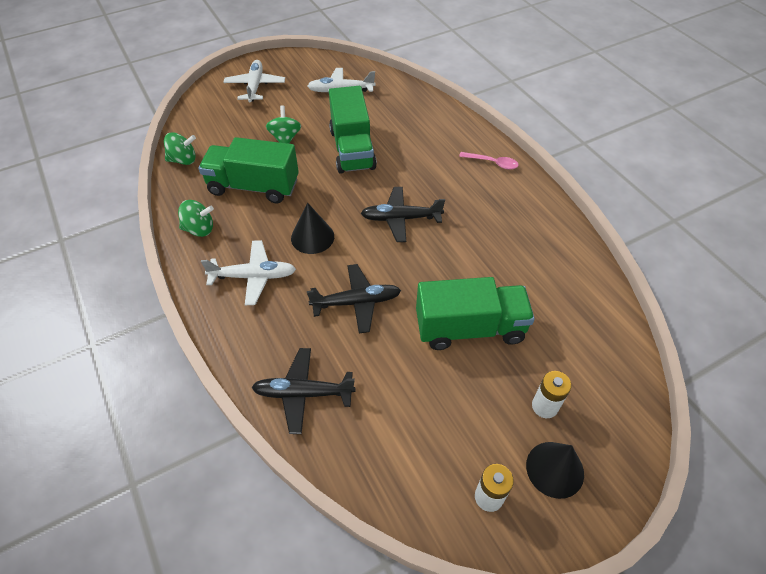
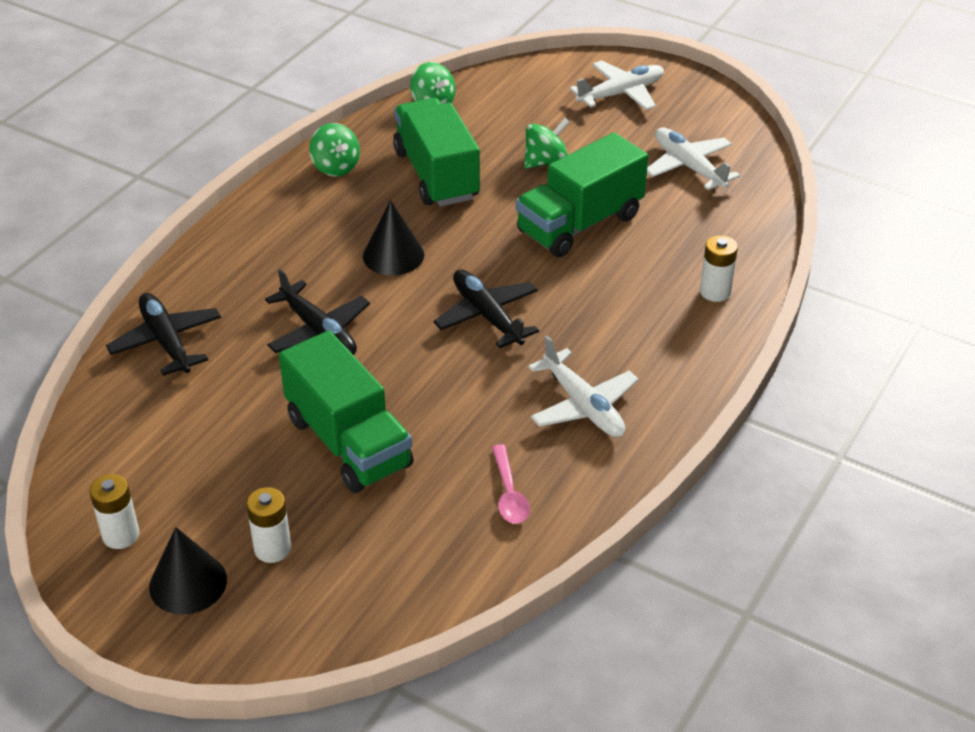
camera: 60 degrees right, 10 degrees down
white plane [201,240,296,305] -> white plane moved to [528,336,639,437]
pink spoon [459,152,519,169] -> pink spoon moved to [492,444,530,524]
none -> white battery [700,235,738,302]

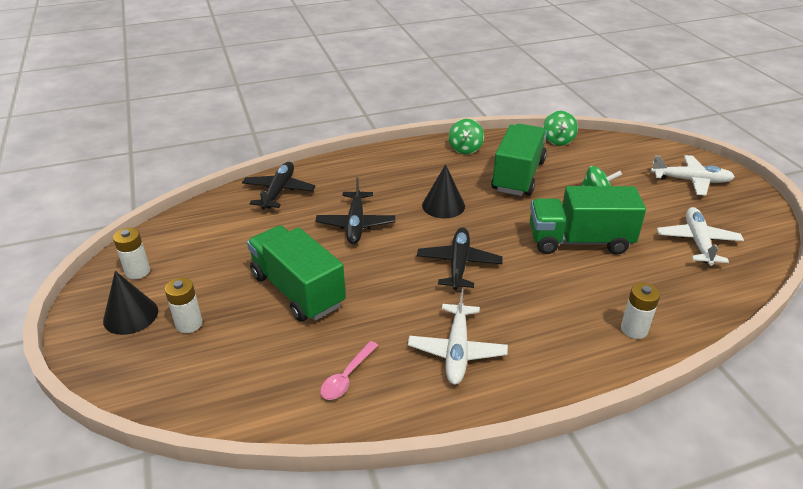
camera: 40 degrees right, 5 degrees down
green truck [279,331,414,493] -> green truck turned 135 degrees clockwise [247,225,346,322]

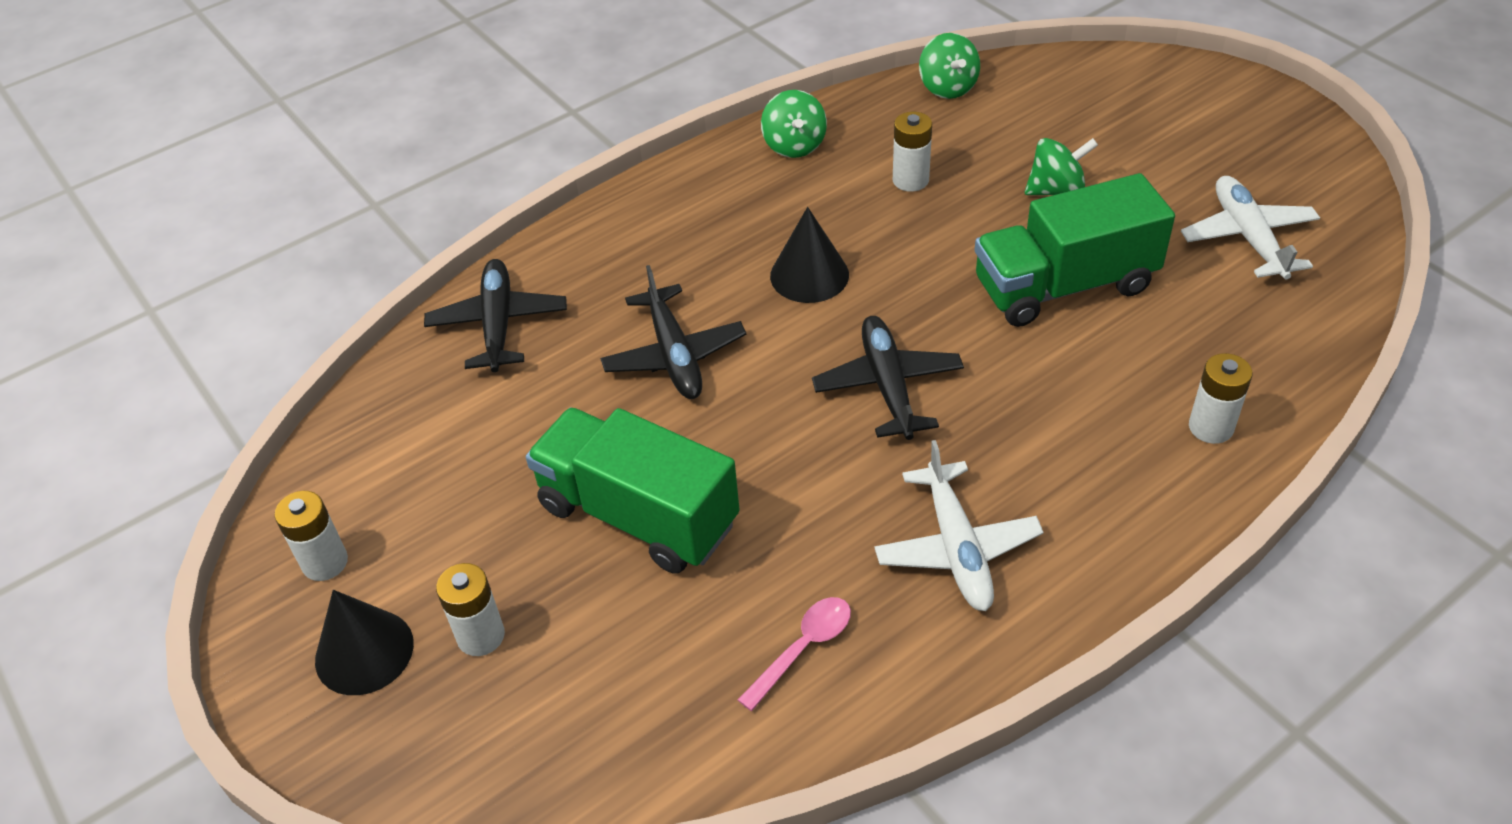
camera: 15 degrees left, 10 degrees up
pink spoon [320,341,378,400] -> pink spoon turned 150 degrees counterclockwise [738,597,851,711]
green truck [491,124,547,196] -> white battery [893,112,932,192]
white plane [651,155,735,196] -> none

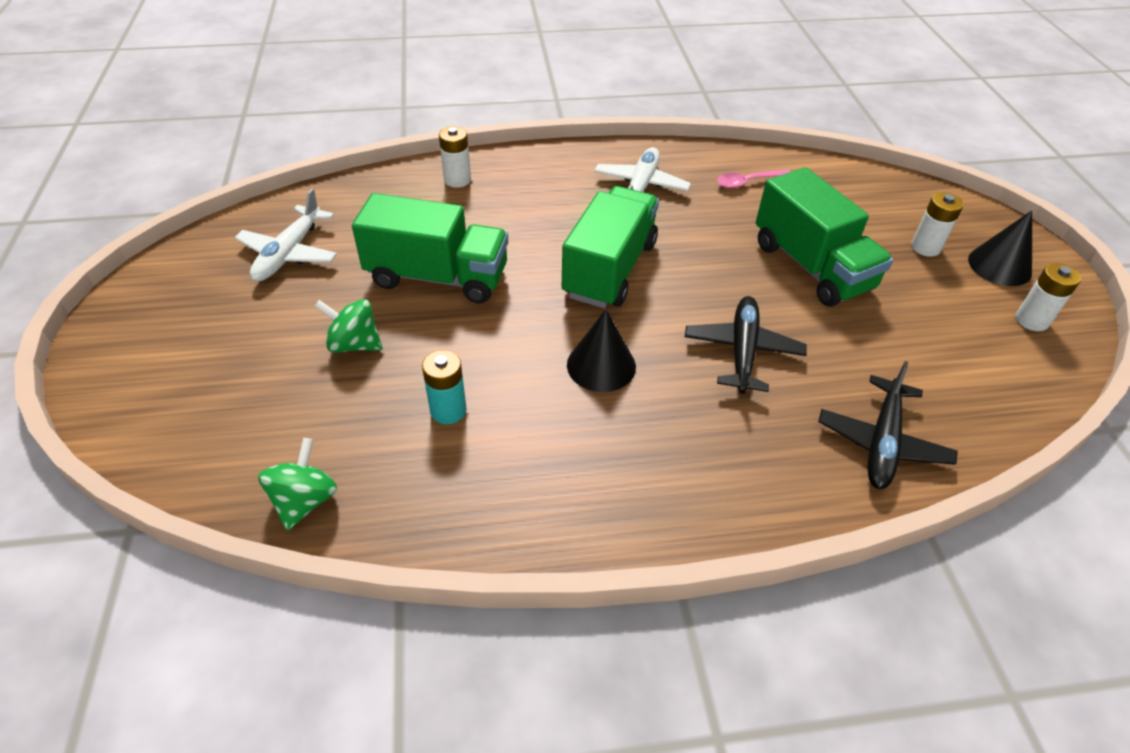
camera: 155 degrees left, 0 degrees up
green spinning top [761,90,827,158] -> none
black plane [812,316,964,440] -> green truck [562,186,659,308]
white battery [893,112,932,192] -> turquoise battery [422,350,467,424]

